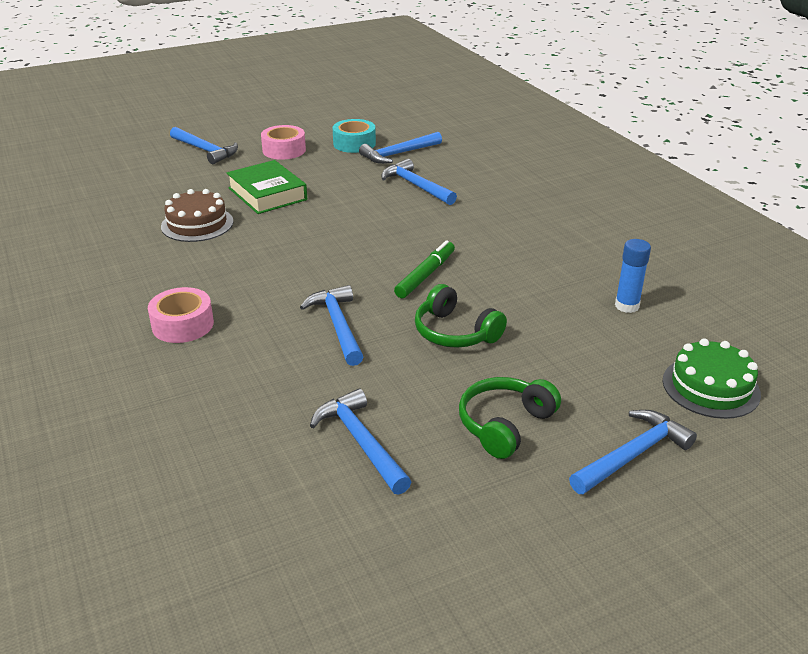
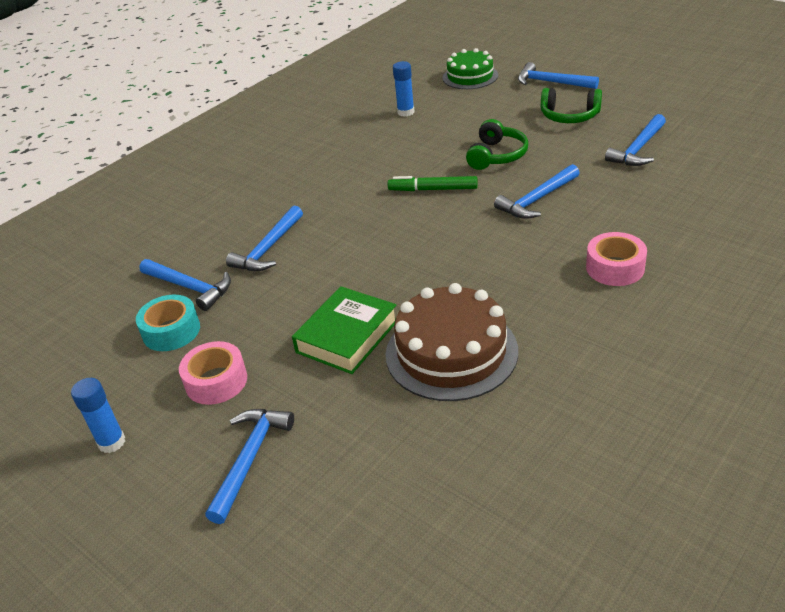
camera: 110 degrees left, 5 degrees up
brown cake [161,189,233,242] -> brown cake [386,283,518,401], size x1.51
none -> blue glue stick [71,378,125,453]

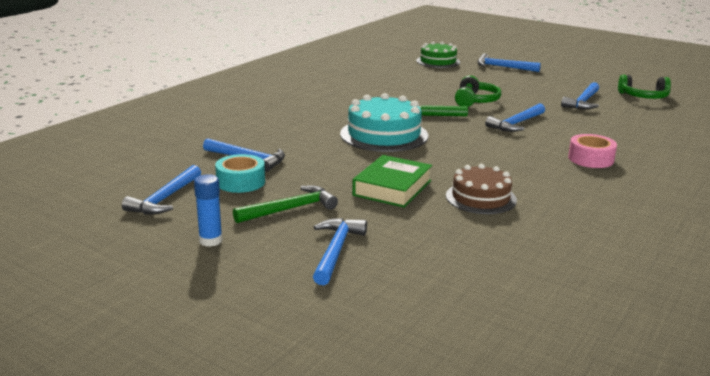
camera: 10 degrees left, 15 degrees down
pink tape [179,341,247,405] -> green hammer [233,185,338,223]
blue hammer [226,206,303,271] -> blue hammer moved to [122,165,201,214]
brown cake [386,283,518,401] -> brown cake [446,164,517,214], size x0.66
blue glue stick [393,61,414,117] -> none
green headphones [541,88,602,123] -> green headphones moved to [618,75,671,99]
none -> turquoise cake [340,93,428,152]

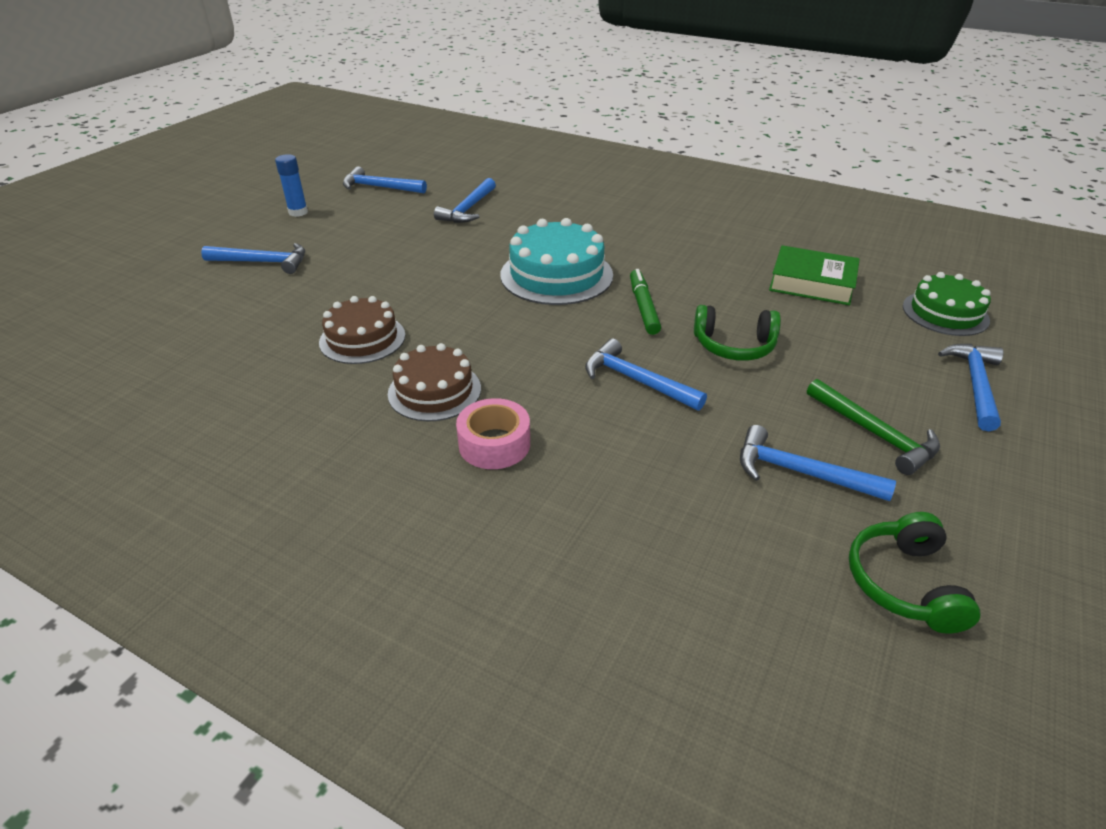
camera: 85 degrees right, 15 degrees up
turquoise tape [215,154,265,193] -> none
green hammer [233,185,338,223] -> green hammer moved to [807,379,940,475]
green book [352,155,432,208] -> green book moved to [769,245,860,305]
none -> brown cake [388,343,481,421]

